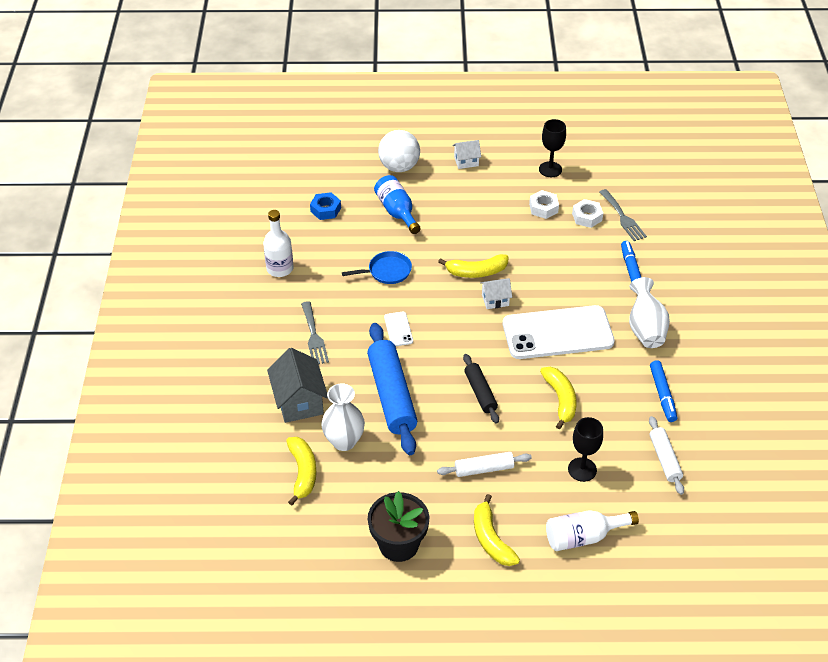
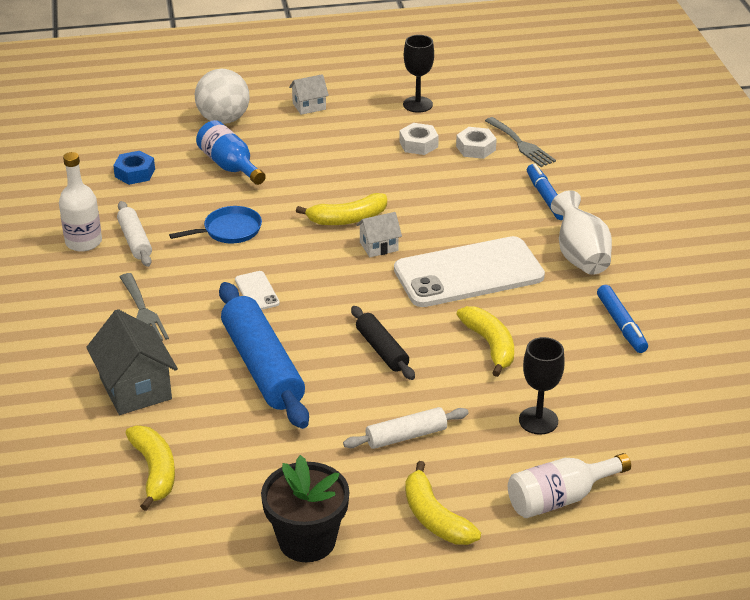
camera: 10 degrees left, 10 degrees down
white vase [321,383,365,451] -> none
white rolling pin [649,416,684,495] -> white rolling pin moved to [117,201,152,267]

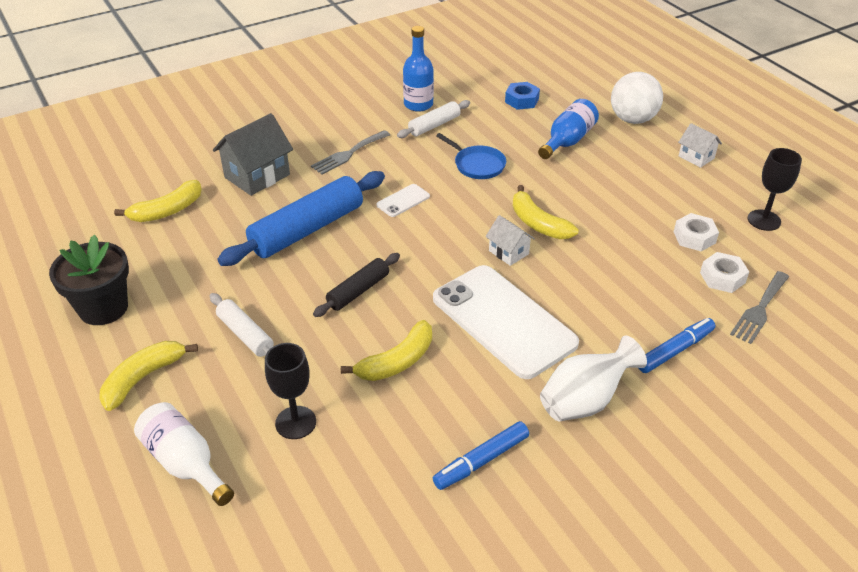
camera: 70 degrees right, 5 degrees up
white bottle [59,152,102,252] -> blue bottle [403,26,434,112]

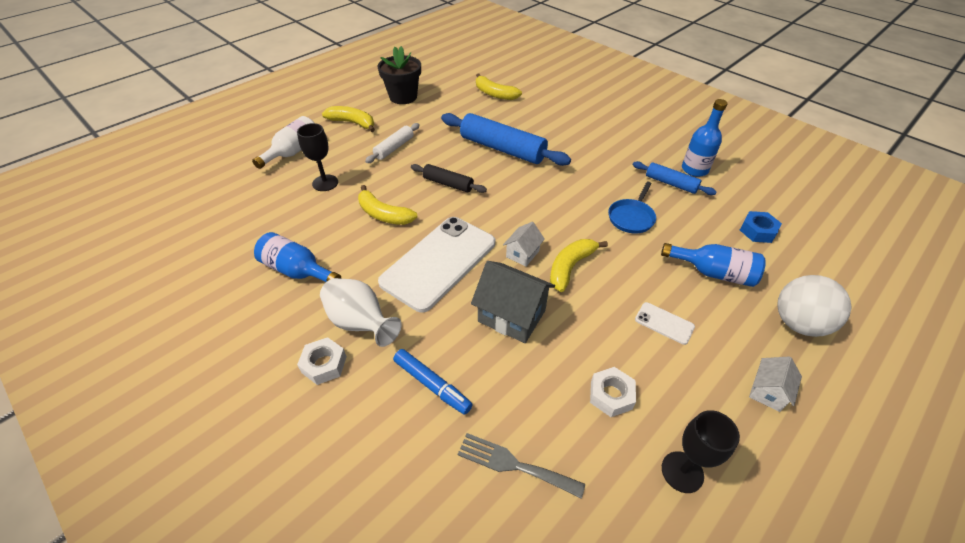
camera: 75 degrees right, 5 degrees up
grey house [213,113,293,196] -> grey house moved to [471,261,555,343]
grey fork [311,130,390,175] -> none
white phone [377,184,430,217] -> white phone moved to [635,302,695,345]
white rolling pin [397,100,470,138] -> blue rolling pin [632,161,716,195]
blue marker [433,421,529,490] -> blue bottle [254,232,341,282]
white nut [700,252,749,293] -> white nut moved to [297,337,347,385]

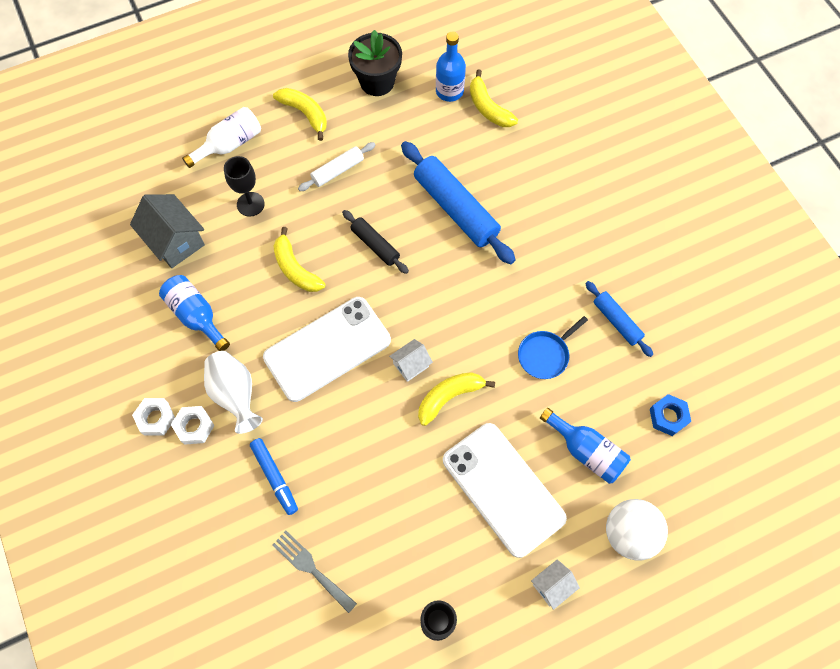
camera: 20 degrees right, 20 degrees up
grey house [471,261,555,343] -> grey house moved to [130,194,205,268]
white nut [590,367,636,417] -> white nut moved to [132,398,175,435]
white phone [635,302,695,345] -> white phone [443,423,567,558], size x2.44
blue bottle [682,99,728,177] -> blue bottle moved to [436,32,466,102]

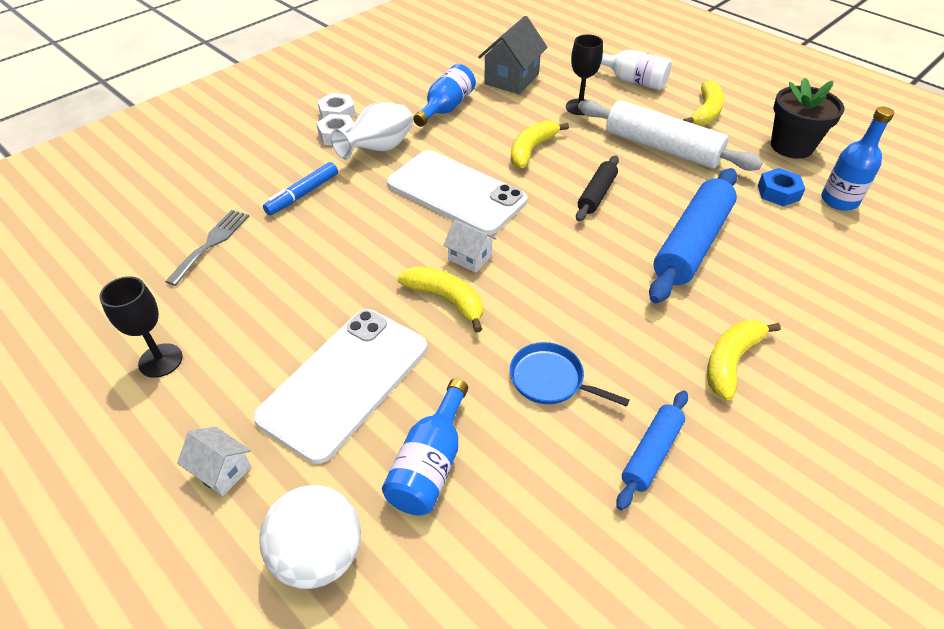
camera: 70 degrees right, 20 degrees down
white rolling pin [298,142,375,191] -> white rolling pin [578,100,763,171], size x1.84
yellow banana [470,69,518,127] -> yellow banana moved to [707,320,781,400]
blue nut [650,394,691,436] -> blue nut moved to [758,168,805,206]

